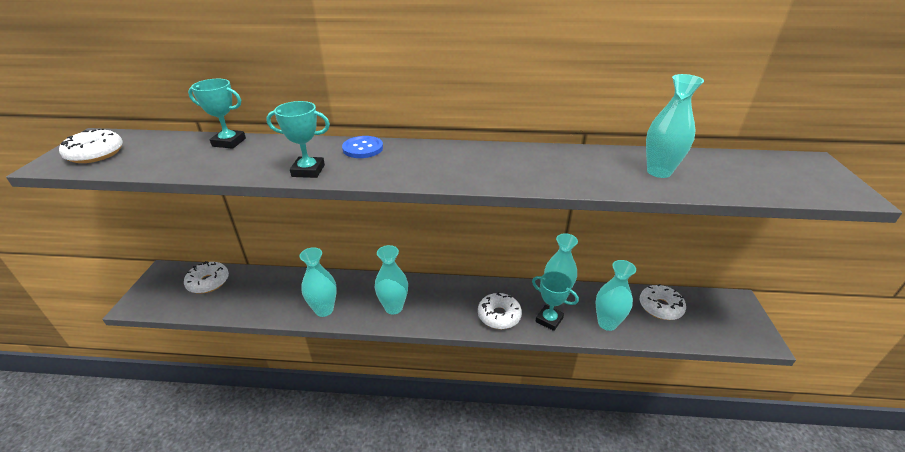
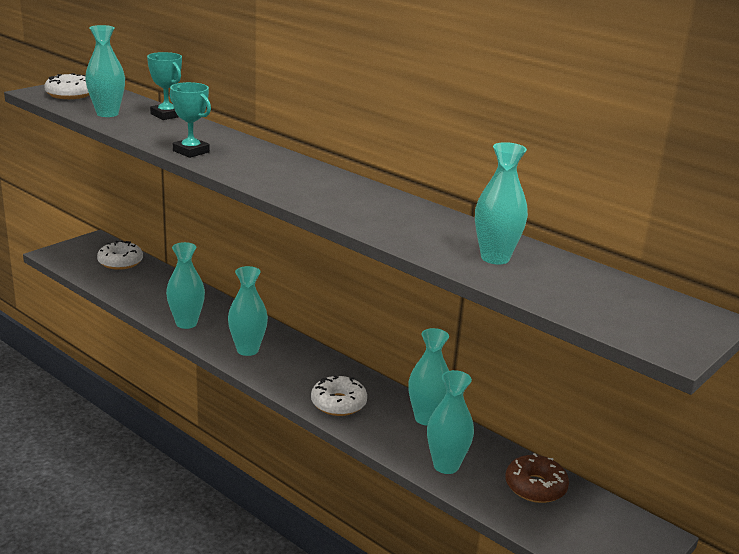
camera: 35 degrees right, 10 degrees down
blue button [342,136,383,158] -> none
turquoise trophy [532,271,579,331] -> none
white donut [640,284,686,320] -> brown donut [505,453,569,503]
none -> turquoise vase [85,25,125,117]

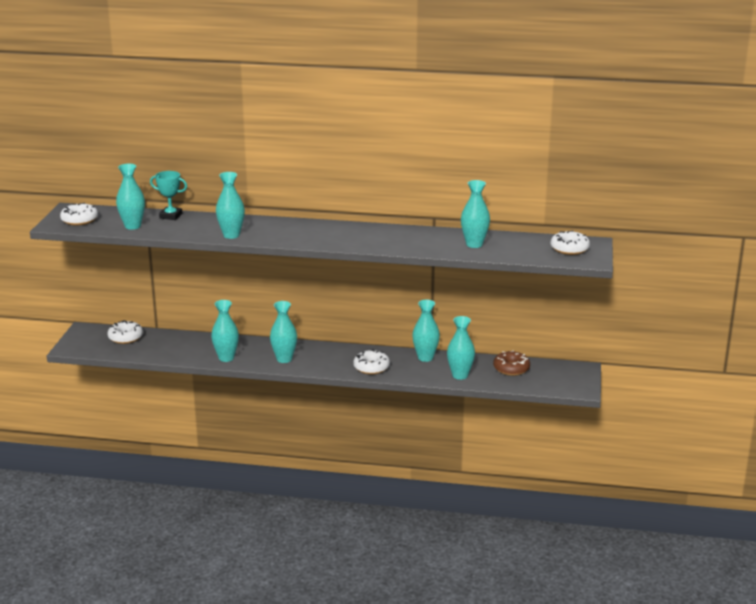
camera: 30 degrees left, 0 degrees up
turquoise trophy [170,82,211,158] -> turquoise vase [216,172,245,239]
none -> white donut [551,230,590,255]

